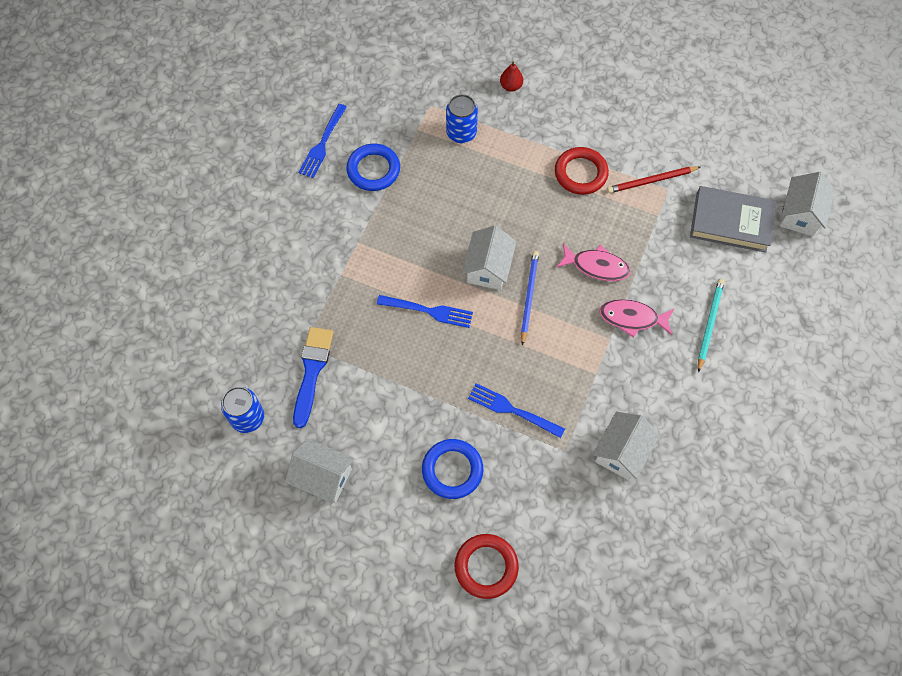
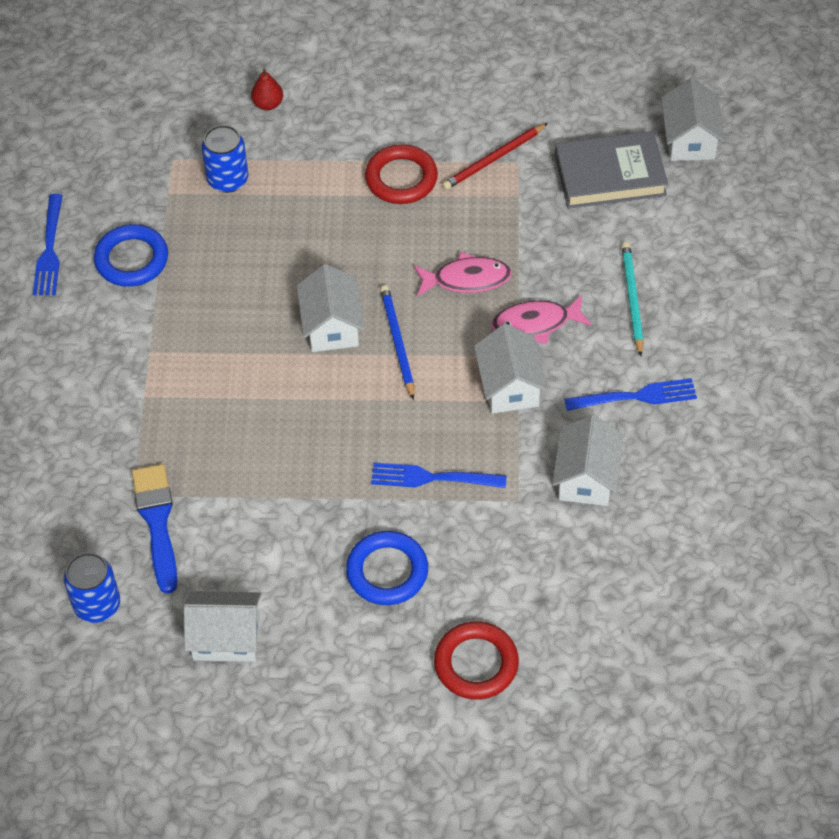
camera: 20 degrees left, 10 degrees down
blue fork [377,295,473,328] -> blue fork moved to [564,378,697,411]
none -> white house [474,324,547,414]

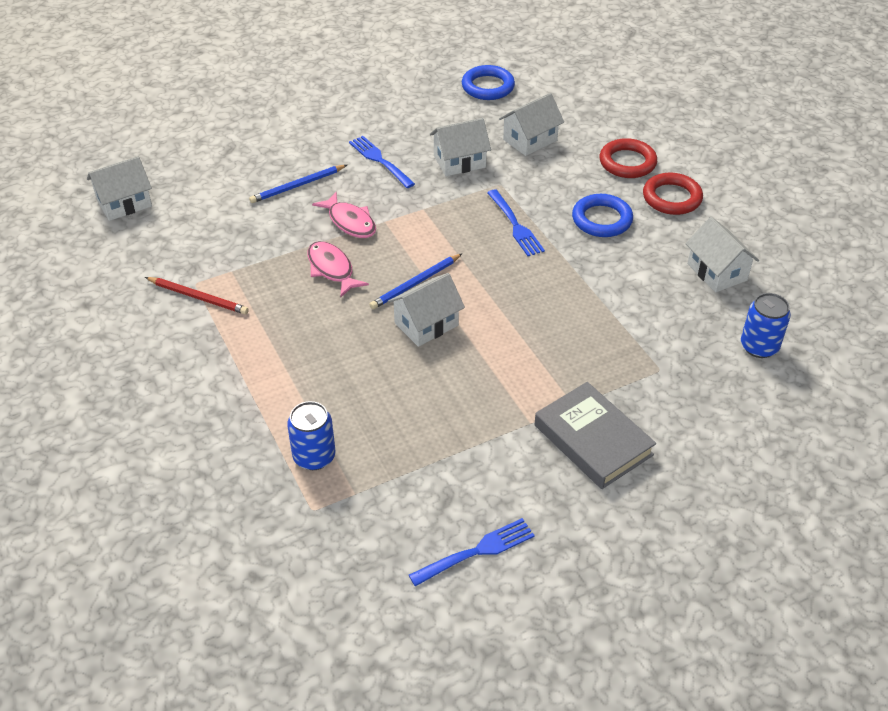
camera: 120 degrees left, 10 degrees down
blue ring [94,224,168,287] -> blue ring moved to [462,65,515,100]
blue brush [132,464,177,594] -> none
red pear [251,68,283,110] -> none
red ring [365,144,438,204] -> red ring moved to [643,173,703,215]
white house [474,324,547,414] -> white house moved to [499,93,564,156]
grey book [555,131,668,209] -> grey book moved to [535,382,656,489]
turquoise pencil [622,242,644,356] -> blue pencil [249,165,347,203]

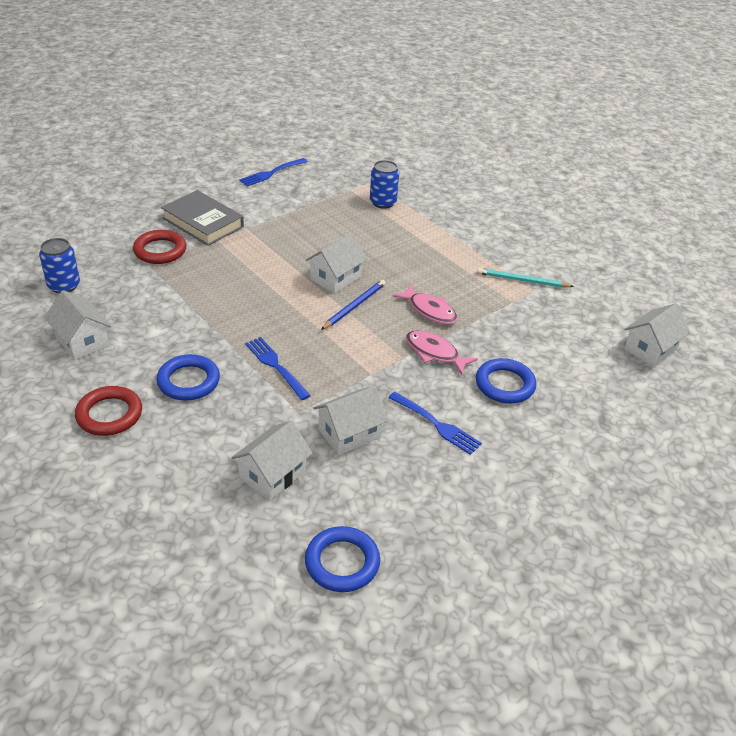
camera: 165 degrees right, 5 degrees down
red pencil [145,277,249,314] -> turquoise pencil [477,268,574,288]
blue pencil [249,165,347,203] -> blue ring [476,358,537,404]
red ring [600,138,657,178] -> red ring moved to [133,230,186,264]

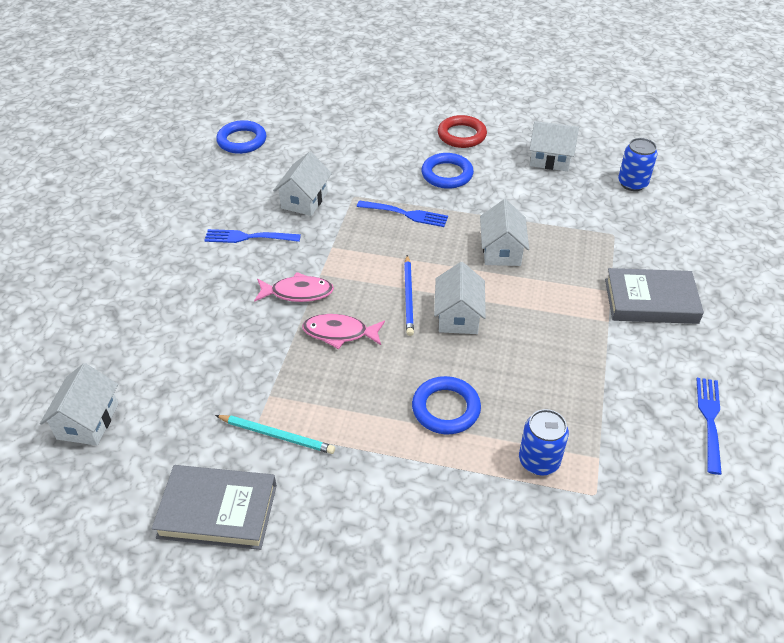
camera: 145 degrees right, 5 degrees up
red ring [133,230,186,264] -> none
white house [232,421,312,501] -> white house moved to [480,199,529,266]
blue ring [476,358,537,404] -> blue ring moved to [412,376,481,434]
turquoise pencil [477,268,574,288] -> turquoise pencil turned 45 degrees clockwise [215,415,335,454]
none -> grey book [152,465,277,550]

